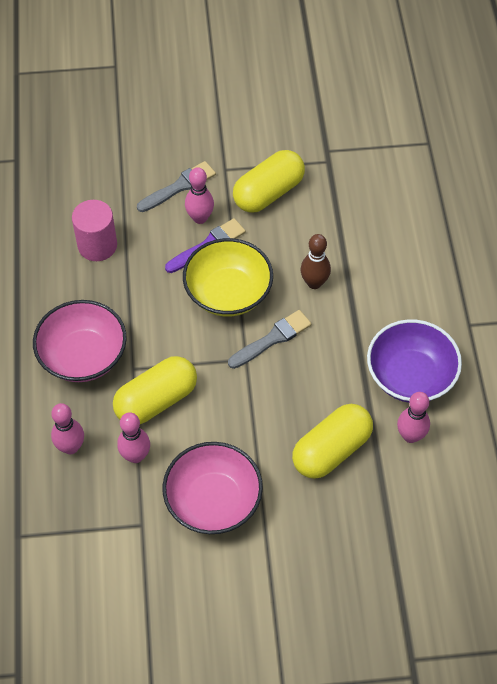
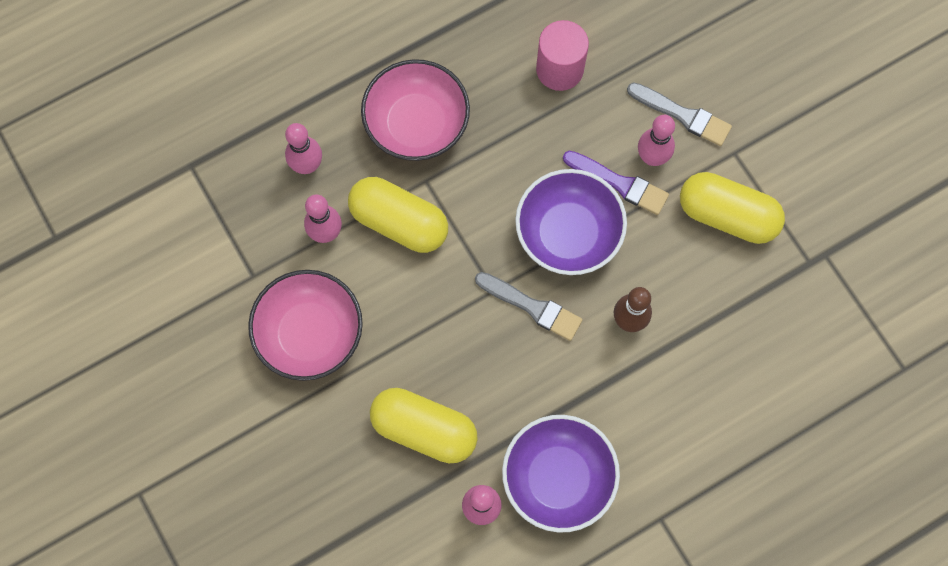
camera: 65 degrees right, 15 degrees up
yellow bowl [183,238,273,317] -> purple bowl [515,169,627,275]

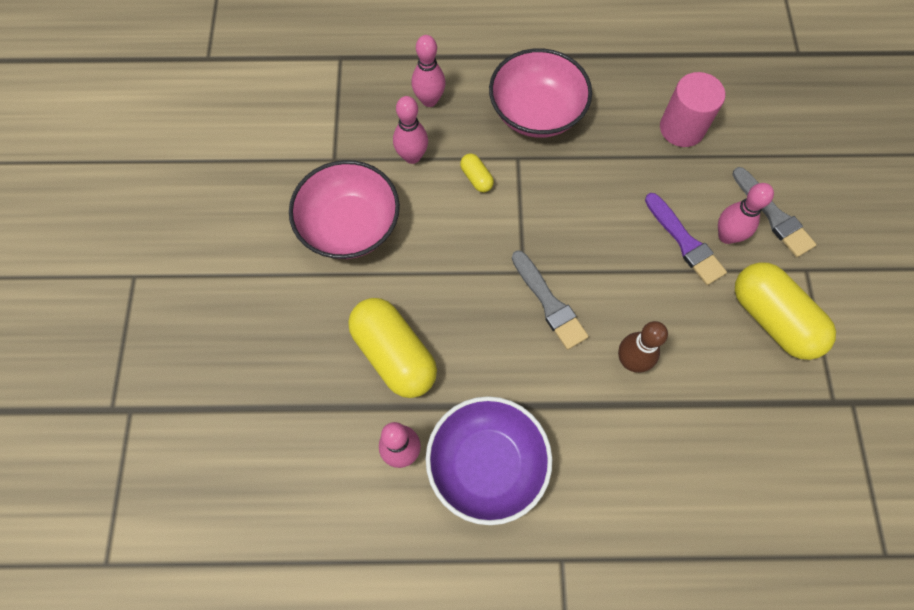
camera: 30 degrees right, 5 degrees down
yellow capsule [348,177,448,253] -> yellow capsule [460,154,494,192], size x0.44
purple bowl [515,169,627,275] -> none

